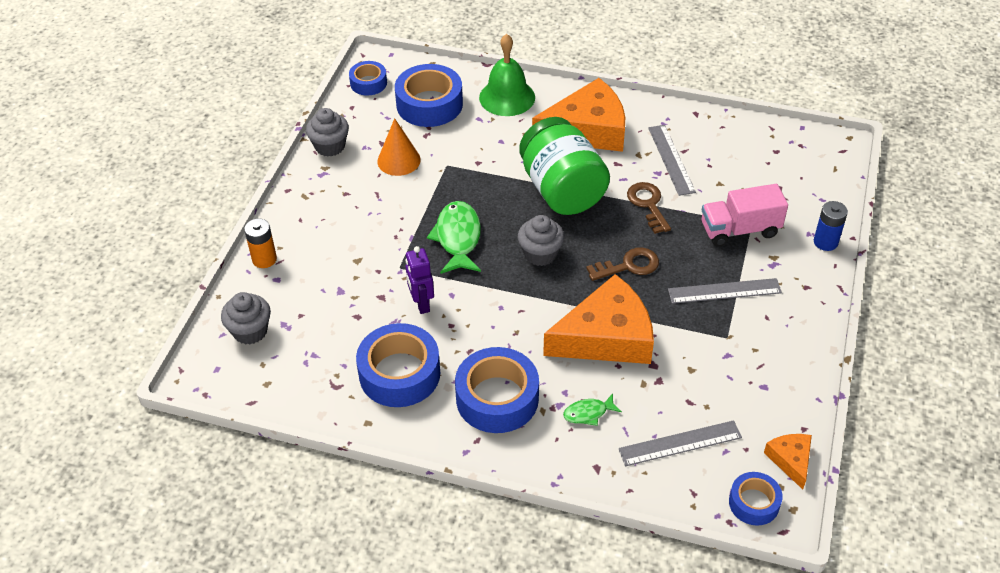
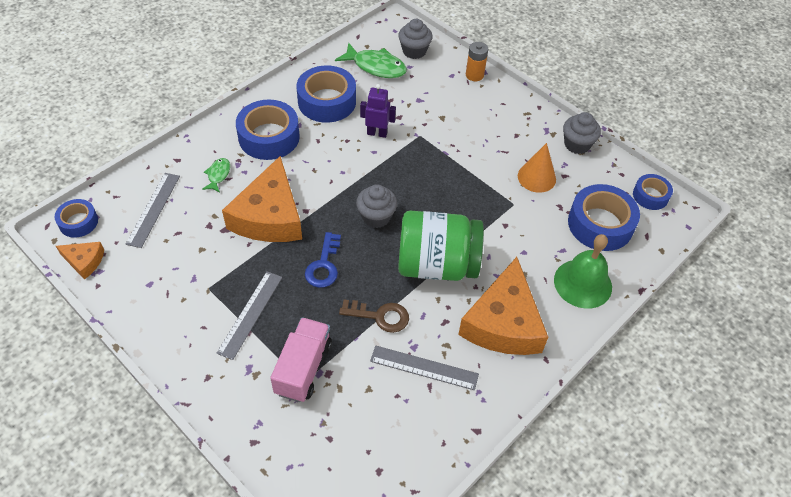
camera: 115 degrees right, 5 degrees up
green fish [427,201,481,274] -> green fish moved to [335,43,407,78]
brown key [586,247,659,281] -> blue key [305,232,341,288]
blue battery [814,201,848,251] -> none

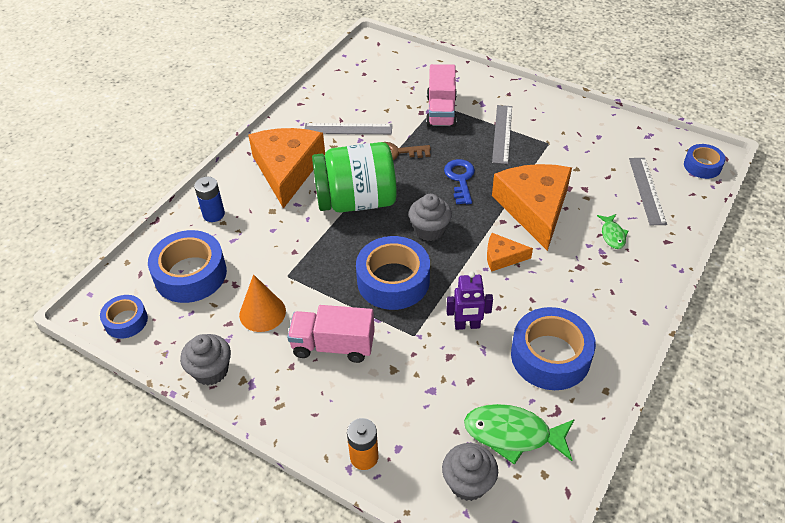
camera: 170 degrees right, 5 degrees down
orange cheese [56,242,104,280] -> orange cheese moved to [487,233,533,271]
blue tape [236,100,300,160] -> blue tape moved to [356,236,430,310]
green bell [554,234,612,309] -> blue battery [194,177,225,222]
none -> pink truck [287,305,375,363]

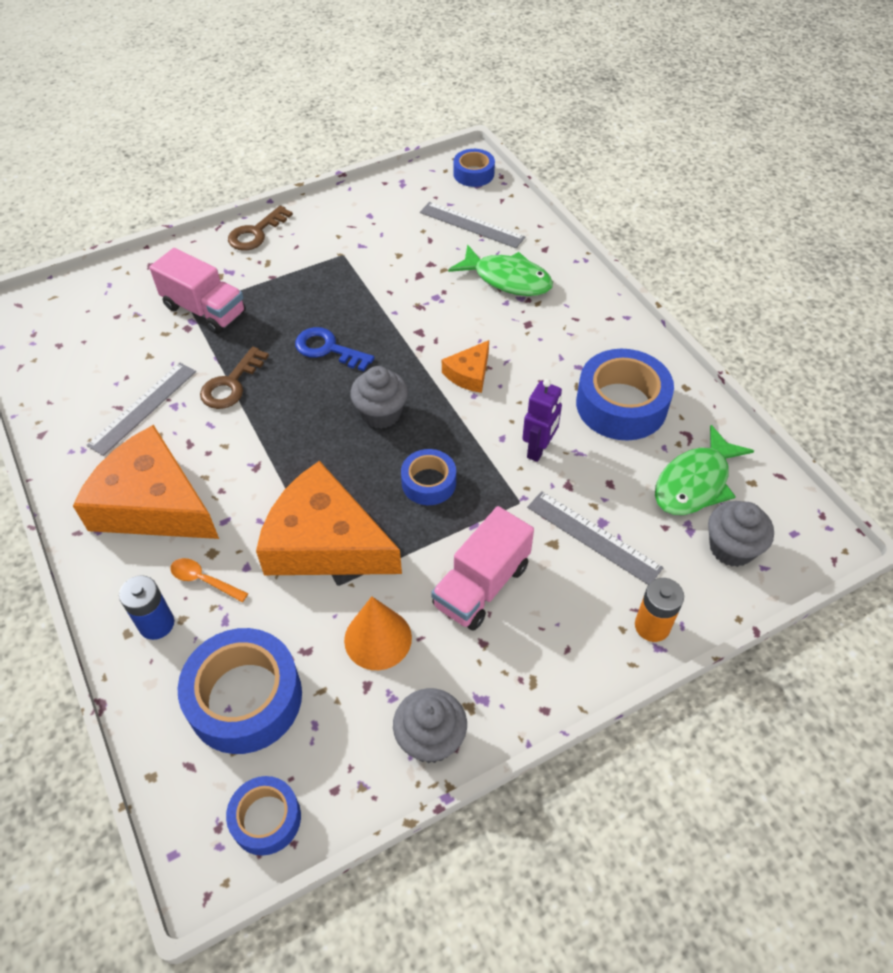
camera: 60 degrees left, 5 degrees up
green jar [312,142,397,213] -> none
blue tape [356,236,430,310] -> blue tape [401,449,456,505], size x0.57
grey ruler [492,105,512,164] -> grey ruler moved to [527,491,663,585]
orange cheese [492,164,572,251] -> orange cheese moved to [256,461,402,575]
green fish [597,214,628,249] -> green fish [448,244,553,296], size x1.87
none -> orange spoon [170,558,248,602]
none -> brown key [228,205,293,251]

